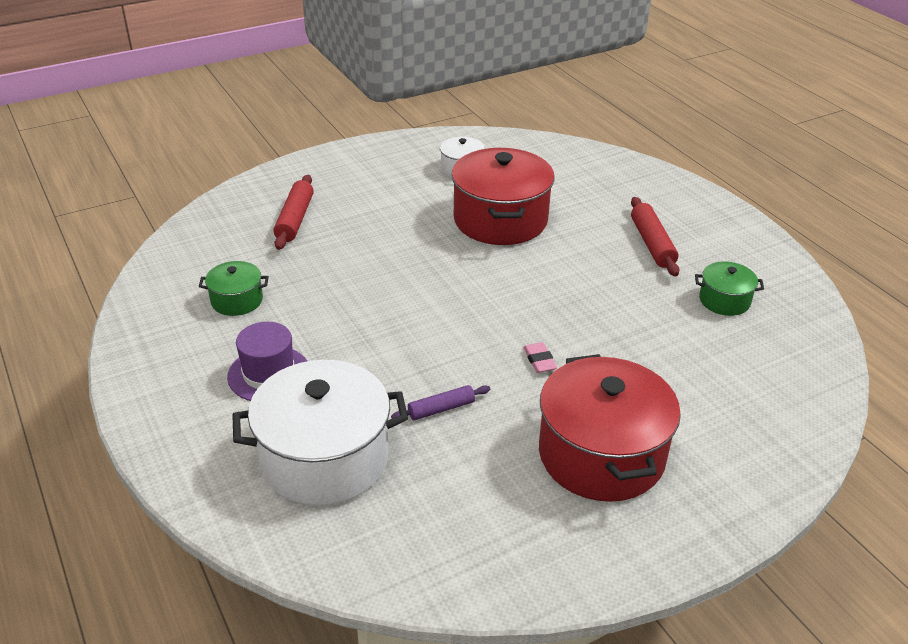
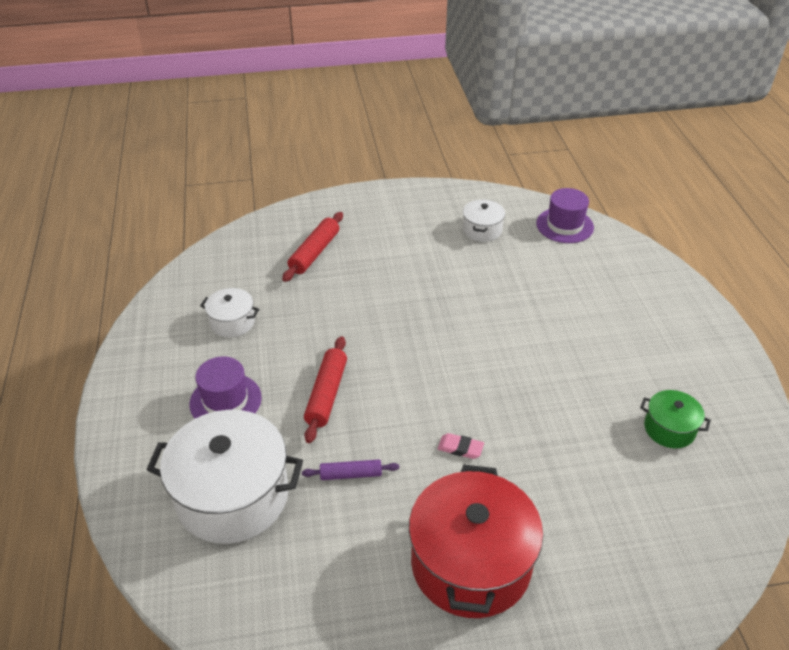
camera: 20 degrees right, 5 degrees up
green pot [199,261,269,316] -> white pot [200,288,259,338]
red pot [451,148,555,245] -> none
pink eraser [523,342,557,373] -> pink eraser turned 75 degrees counterclockwise [438,433,484,459]
red rolling pin [631,197,680,276] -> red rolling pin moved to [304,336,347,443]
none -> purple hat [536,188,594,243]

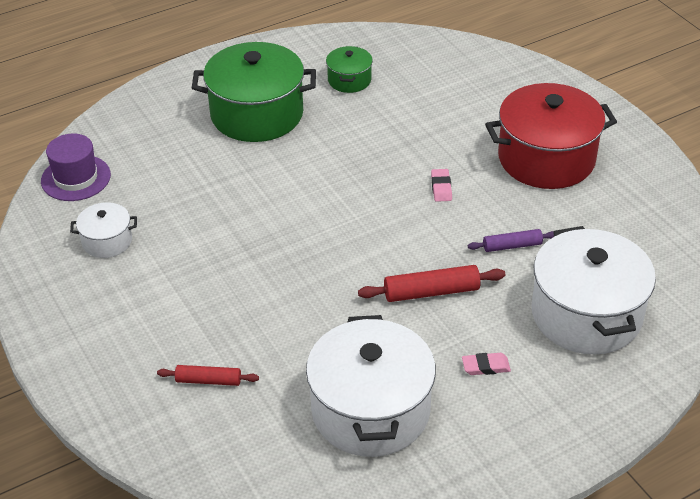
camera: 110 degrees left, 0 degrees up
purple hat [190,356,262,418] -> pink eraser [462,353,511,375]
white pot [200,288,259,338] -> white pot [306,315,436,457], size x2.06
red rolling pin [282,212,343,282] -> red rolling pin [157,365,259,386], size x0.64
purple rolling pin [302,460,399,480] -> purple rolling pin turned 75 degrees counterclockwise [468,229,554,252]
none -> green pot [192,42,316,142]

